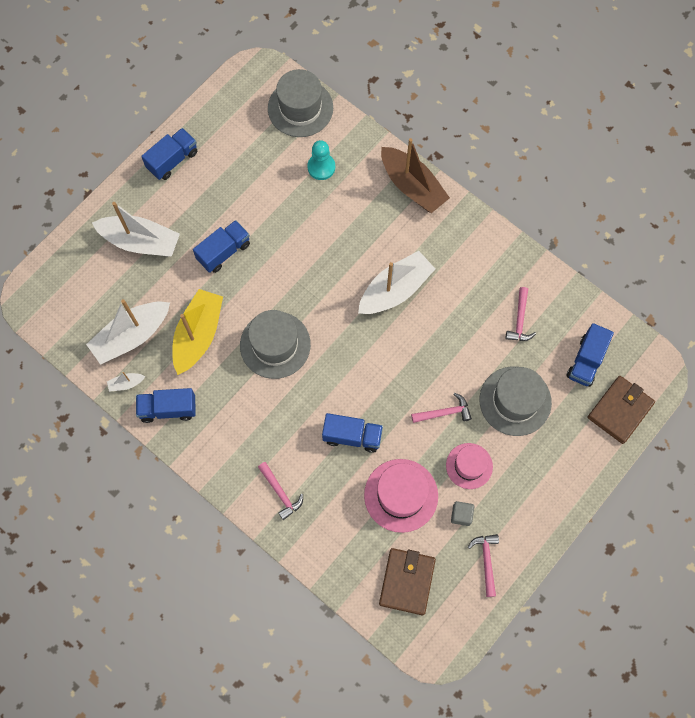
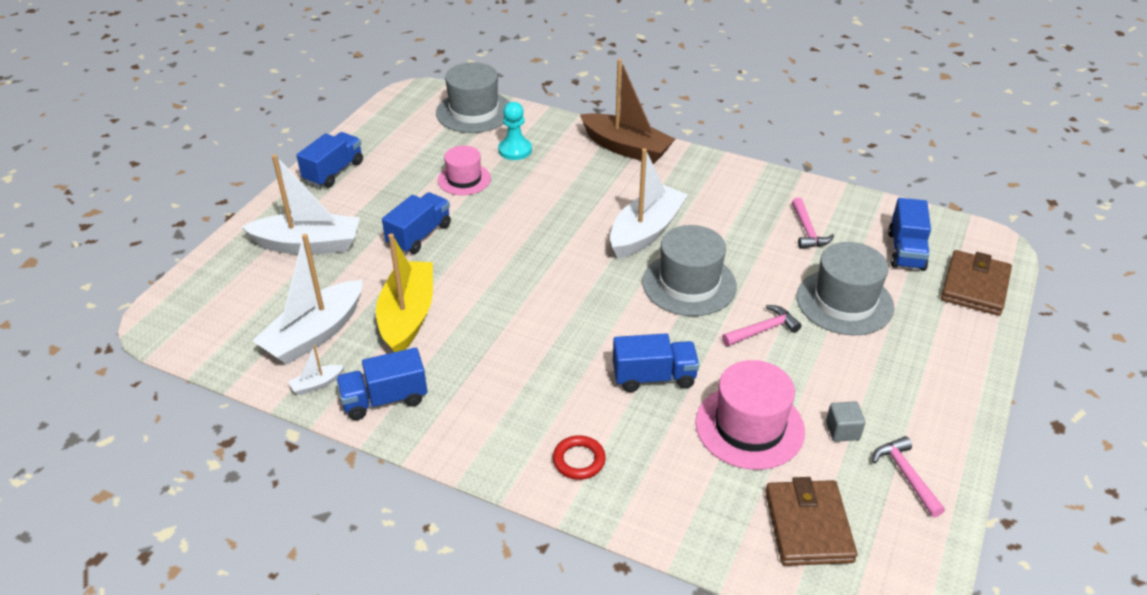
camera: 15 degrees left, 30 degrees down
grey hat [240,310,311,379] -> grey hat moved to [642,225,737,316]
pink hammer [258,462,303,520] -> red ring [553,435,606,480]
pink hat [446,443,493,489] -> pink hat moved to [438,146,491,195]

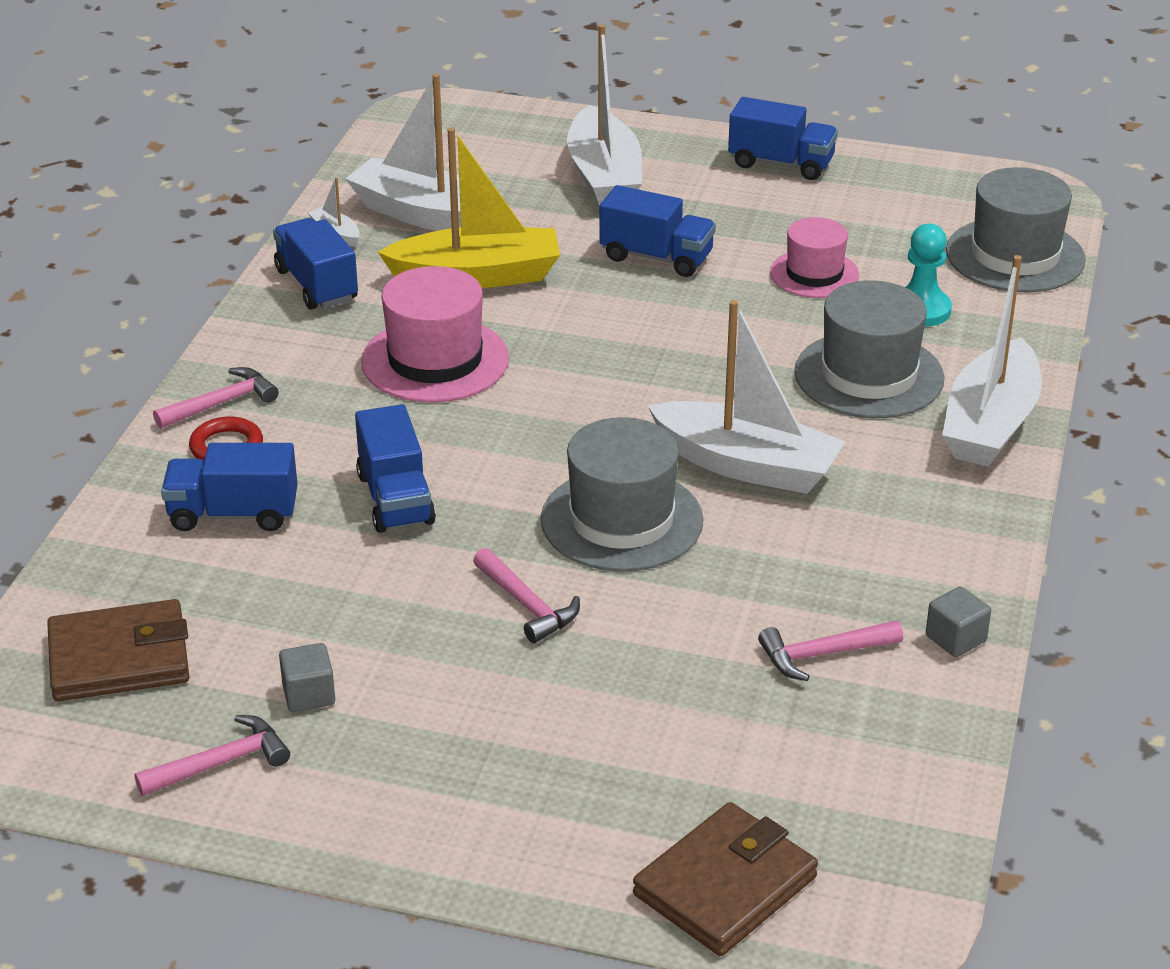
camera: 80 degrees right, 5 degrees down
brown boat [580,59,675,164] -> white boat [942,255,1042,467]
pink hat [695,360,805,470] -> pink hat moved to [361,266,509,402]
grey hat [797,242,894,335] -> grey hat moved to [795,280,944,418]
blue truck [888,198,931,271] -> blue truck moved to [161,443,298,531]
brown wallet [941,250,1012,316] -> brown wallet turned 60 degrees counterclockwise [633,802,818,956]
none -> pink hammer [153,367,279,429]
none -> grey cube [926,586,991,657]

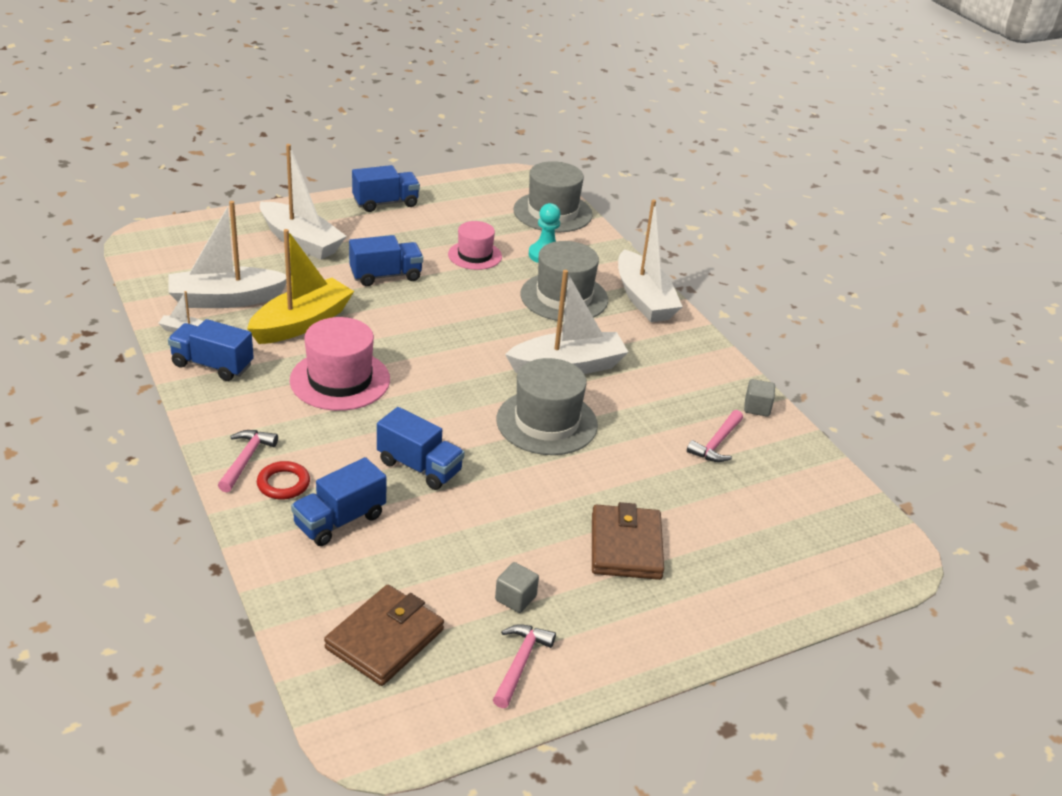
camera: 45 degrees left, 0 degrees up
pink hammer [473,548,580,643] -> none
brown wallet [633,802,818,956] -> brown wallet moved to [592,502,664,580]

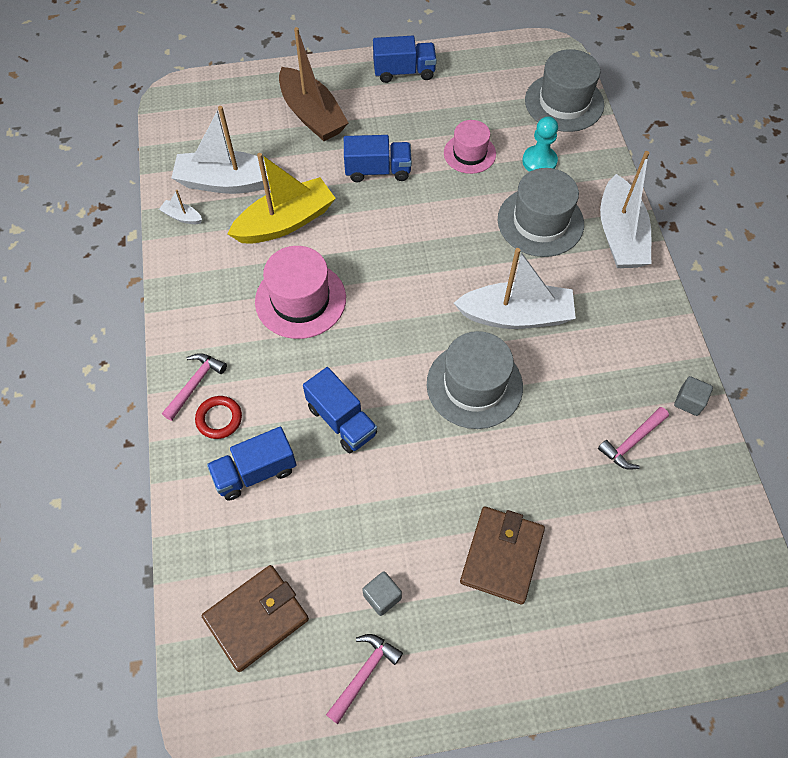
camera: 20 degrees right, 25 degrees up
blue truck [168,319,254,381] -> none
white boat [260,144,347,260] -> brown boat [279,27,349,141]

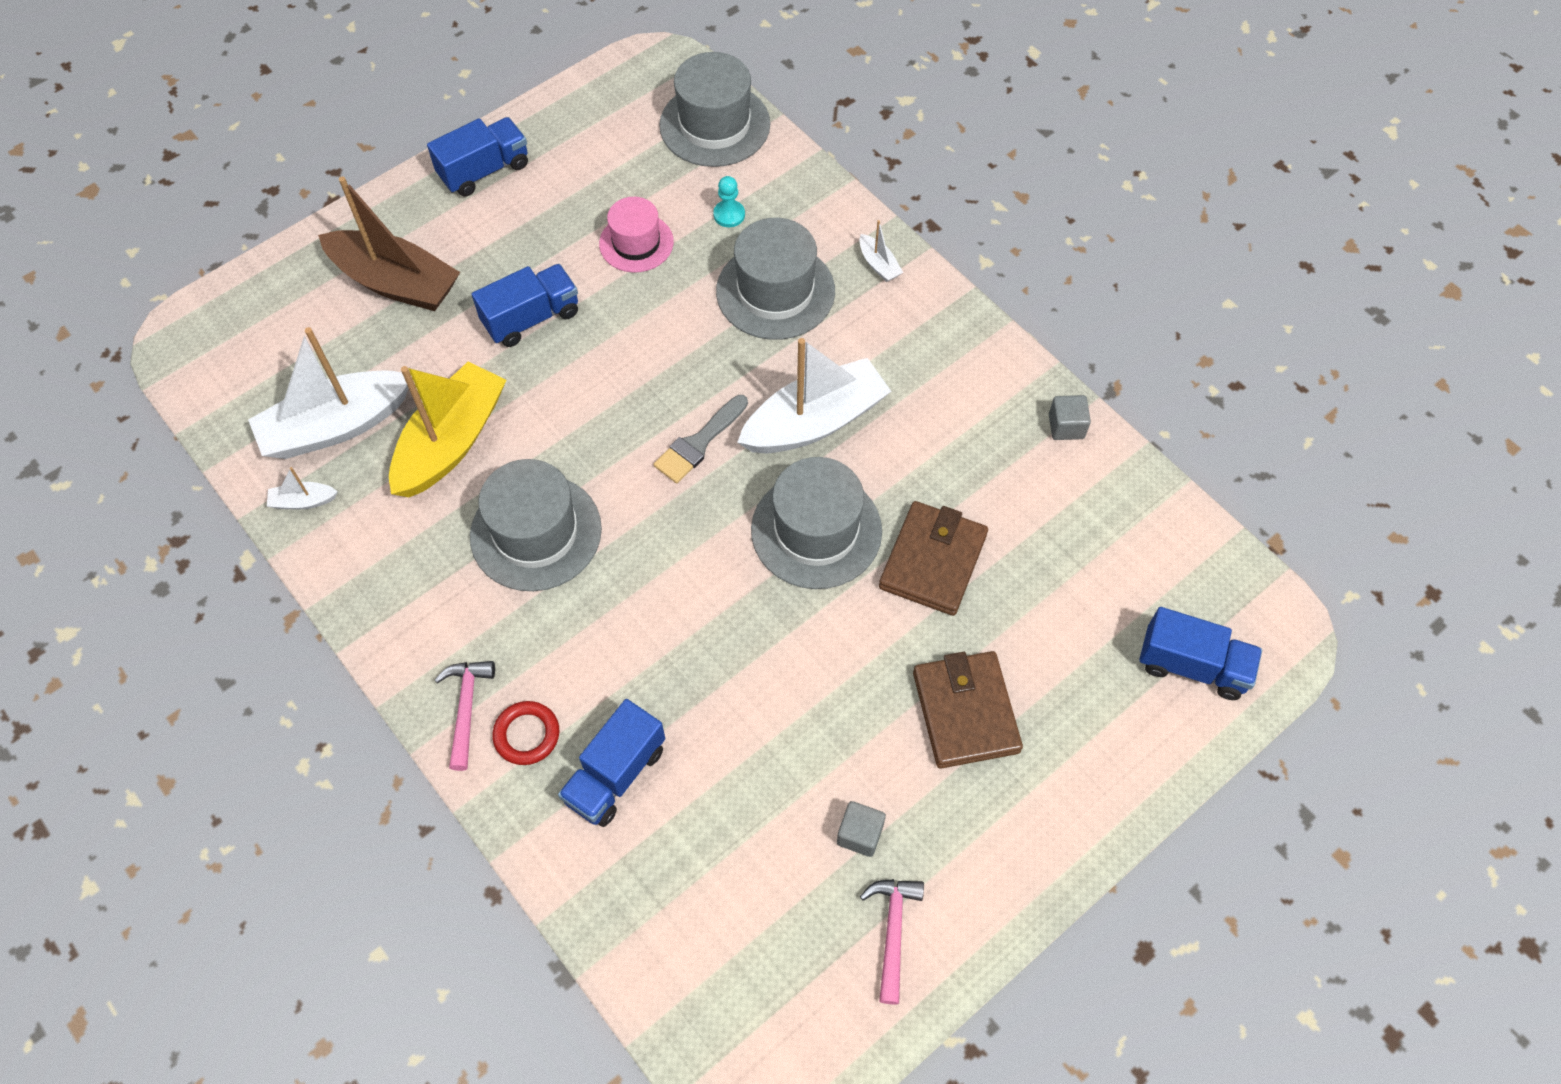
camera: 30 degrees left, 0 degrees up
brown wallet [202,565,309,672] -> brown wallet moved to [879,501,988,616]
pink hat [255,246,346,339] -> grey hat [470,459,602,591]
blue truck [303,367,377,453] -> blue truck moved to [1139,607,1262,700]
turquoise pawn [522,116,558,172] -> turquoise pawn [713,176,745,227], size x0.66
pink hammer [598,407,669,470] -> none
white boat [600,151,651,268] -> white boat [859,220,903,282], size x0.42
none -> grey brush [654,395,748,483]

